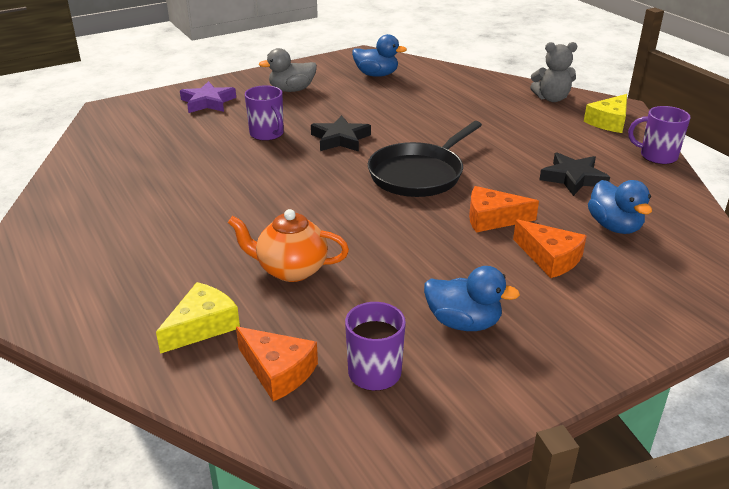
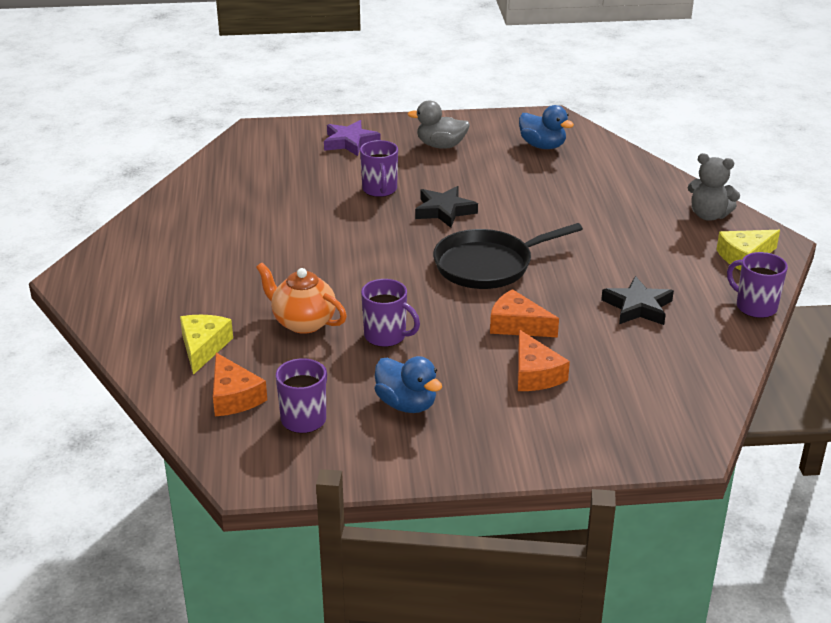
camera: 25 degrees right, 0 degrees up
yellow cheese [156,282,240,354] -> yellow cheese turned 60 degrees counterclockwise [180,315,233,375]
blue duck [588,180,652,234] -> none
none -> purple mug [361,279,420,347]

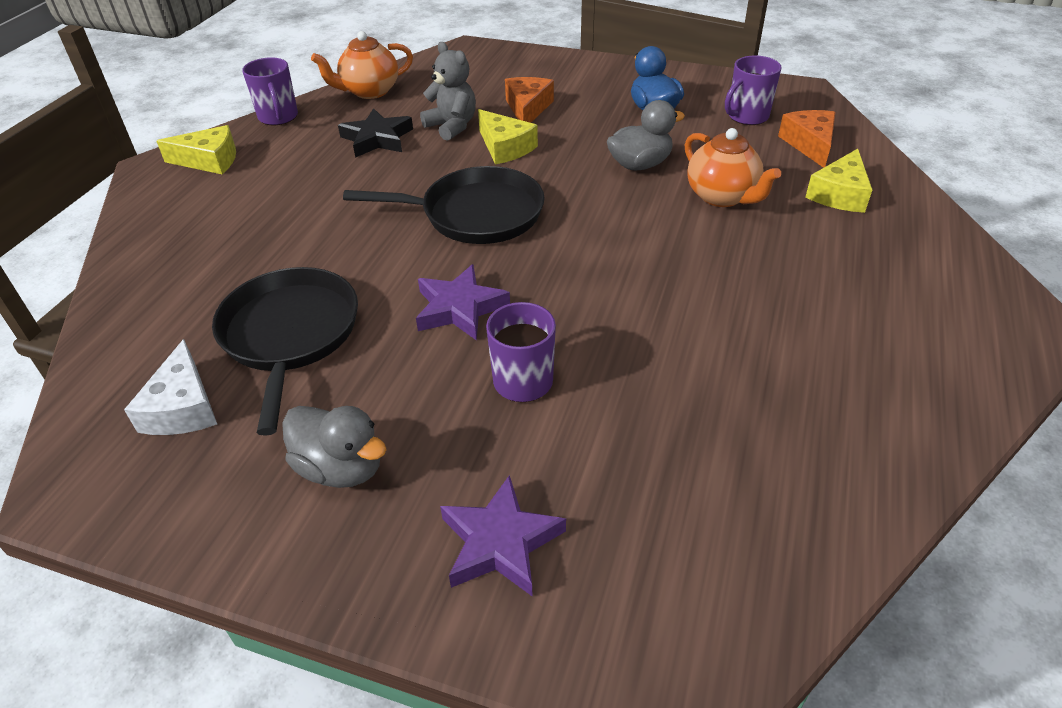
camera: 155 degrees left, 10 degrees up
purple mug [361,279,420,347] -> grey duck [607,100,685,171]
black star [415,186,478,228] -> purple star [416,264,510,341]
orange cheese [490,289,559,337] -> yellow cheese [478,109,538,164]
blue duck [519,105,574,149] -> white cheese [124,339,217,435]
grey teddy bear [688,153,740,221] -> grey teddy bear moved to [420,42,476,141]
none -> black pan [212,267,358,436]
none -> orange teapot [311,31,413,99]

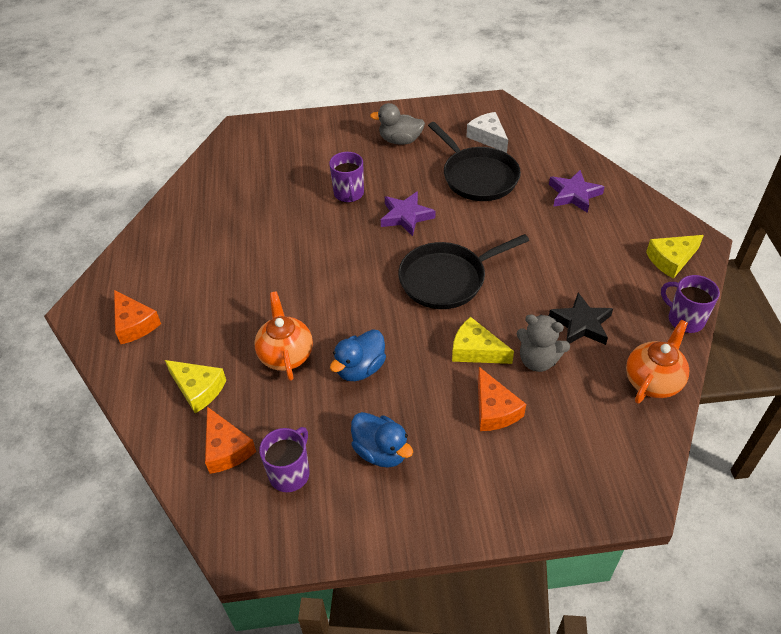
camera: 155 degrees right, 5 degrees up
purple star [440,475,566,597] -> purple star moved to [549,170,604,213]
grey duck [607,100,685,171] -> blue duck [330,329,386,381]
orange teapot [685,128,781,207] -> orange teapot turned 45 degrees clockwise [255,291,313,381]
yellow cheese [805,149,872,213] -> yellow cheese turned 120 degrees clockwise [165,360,226,413]
none -> orange cheese [114,290,161,344]

